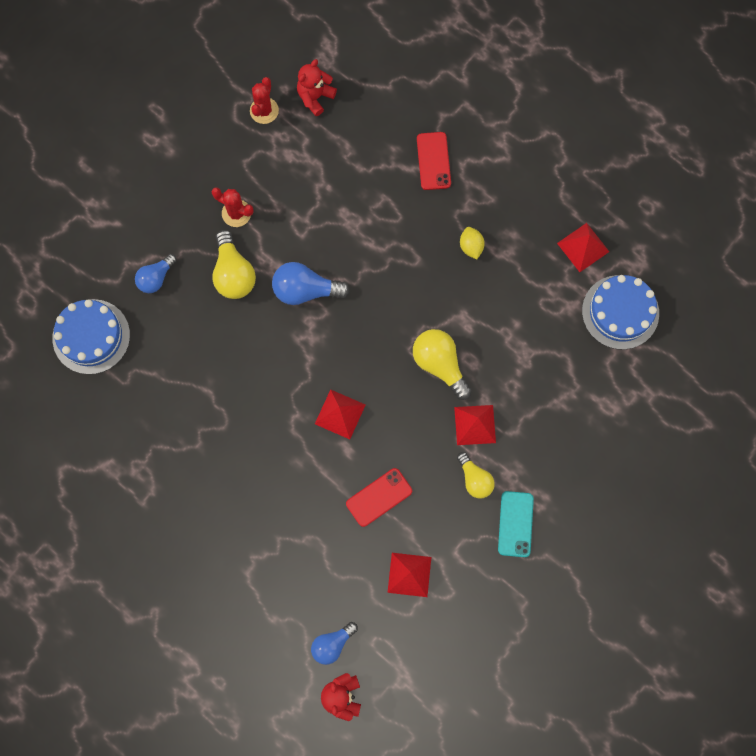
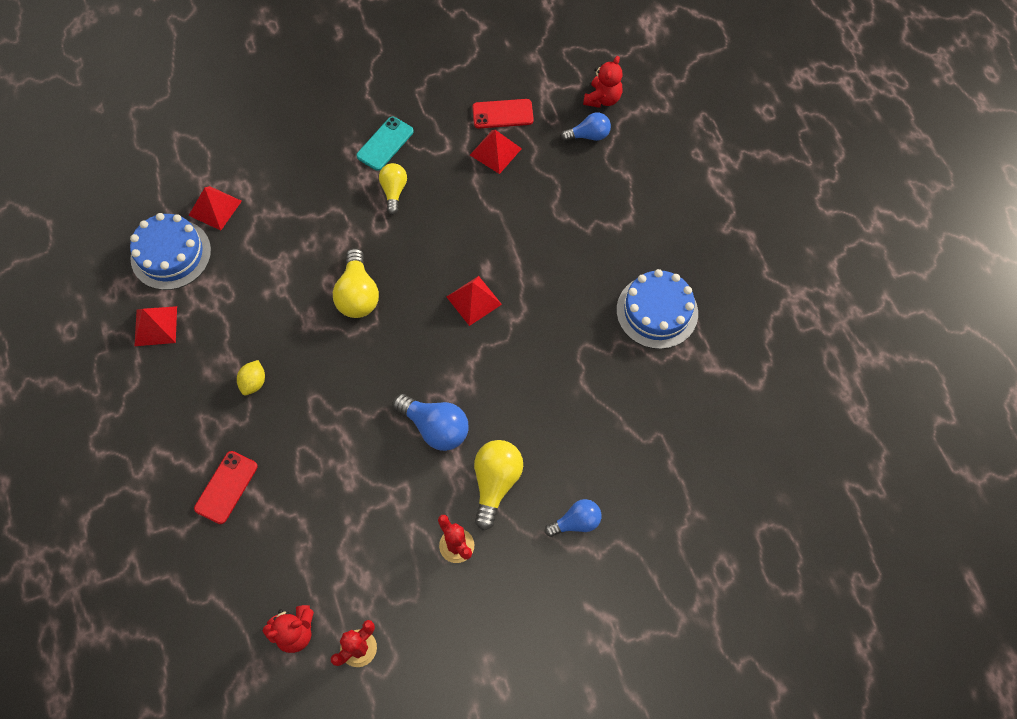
camera: 150 degrees left, 10 degrees down
blue cake [52,299,130,374] -> blue cake moved to [616,269,698,349]
red phone [346,468,412,527] -> red phone moved to [472,99,534,129]
red pyramid [454,405,496,445] -> red pyramid moved to [188,186,242,230]

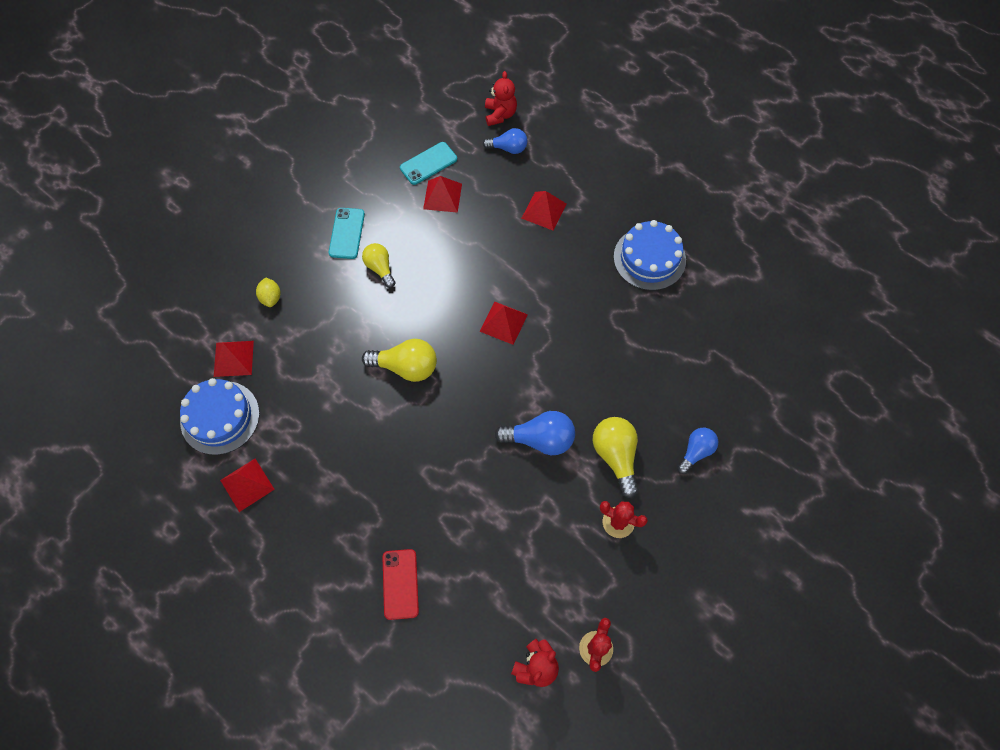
camera: 30 degrees left, 0 degrees up
yellow lemon [237,360,265,395] -> yellow lemon moved to [256,277,280,307]
yellow light bulb [333,248,379,318] -> yellow light bulb turned 45 degrees counterclockwise [362,339,437,382]
red phone [472,99,534,129] -> turquoise phone [400,142,457,185]
blue light bulb [561,112,611,141] -> blue light bulb turned 45 degrees clockwise [483,128,527,154]
none -> red pyramid [521,191,567,231]

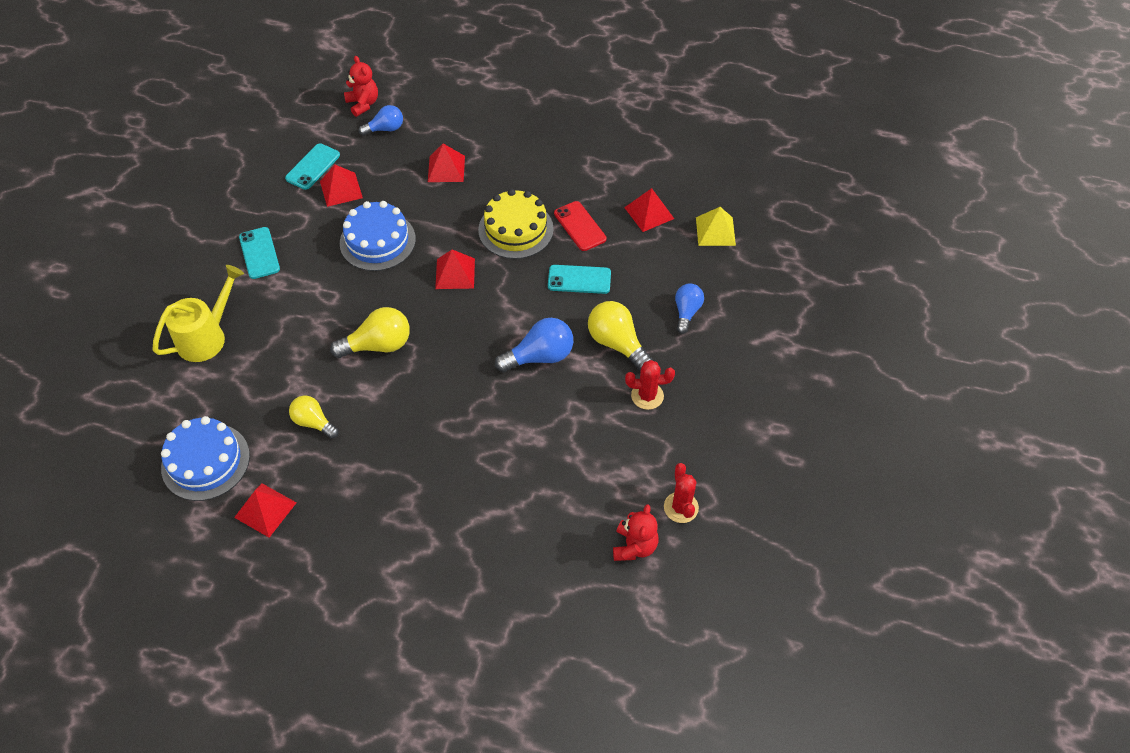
camera: 25 degrees left, 10 degrees down
red pyramid [214,341,254,377] -> red pyramid moved to [624,188,674,232]
yellow lemon [256,277,280,307] -> yellow watering can [153,265,244,362]
yellow light bulb [362,243,395,288] -> yellow light bulb moved to [289,396,339,439]
red phone [382,549,419,620] -> red phone moved to [554,201,607,251]
blue cake [614,220,686,291] -> blue cake moved to [340,201,416,271]
none -> yellow cake [478,189,554,259]
none -> turquoise phone [548,265,611,294]
none -> yellow pyramid [696,207,736,246]

